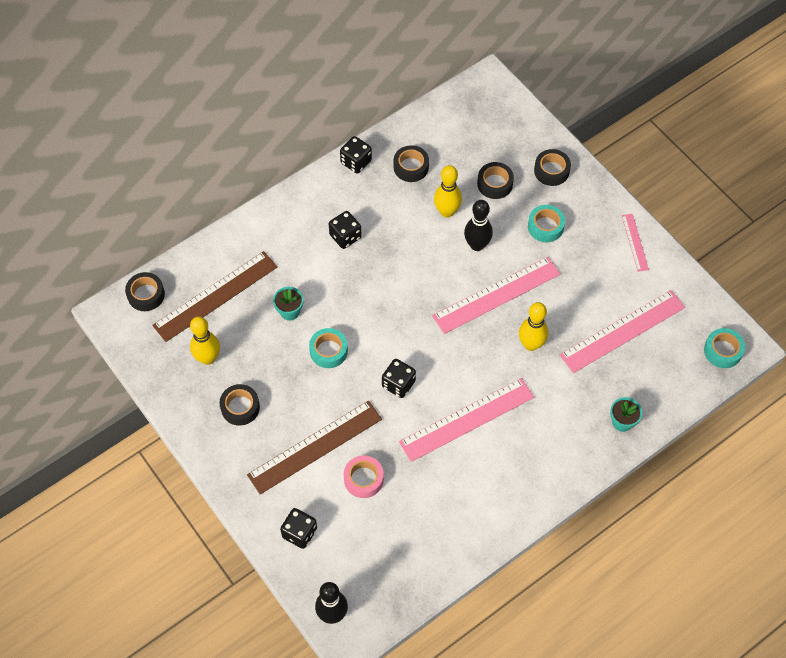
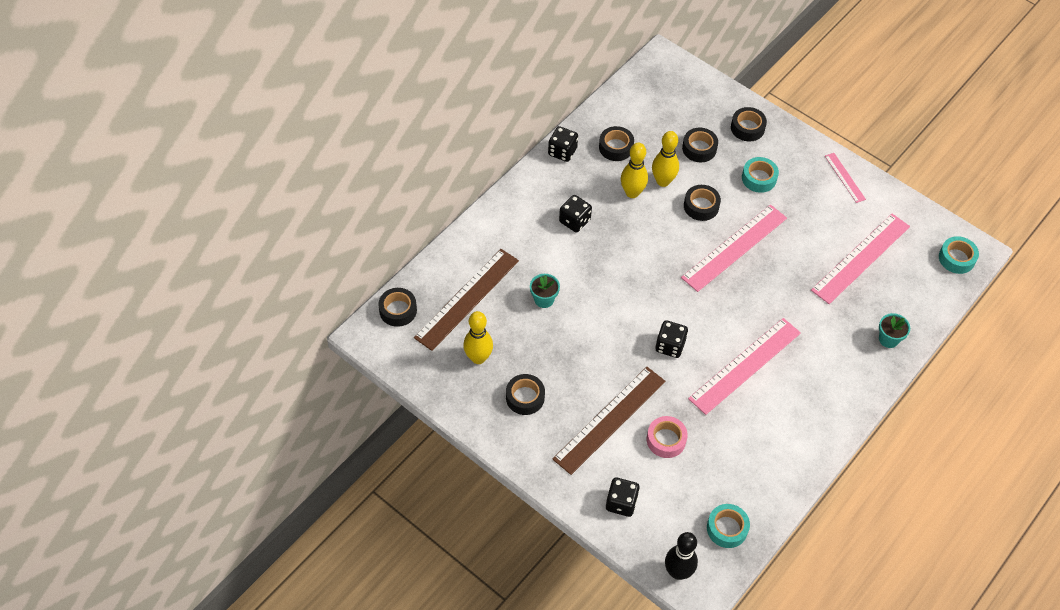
camera: 15 degrees left, 5 degrees down
turquoise tape [309,328,348,368] -> turquoise tape moved to [707,504,750,548]
black bowling pin [464,200,493,251] -> black tape [684,185,721,221]
yellow bowling pin [519,302,548,351] -> yellow bowling pin moved to [621,143,648,198]

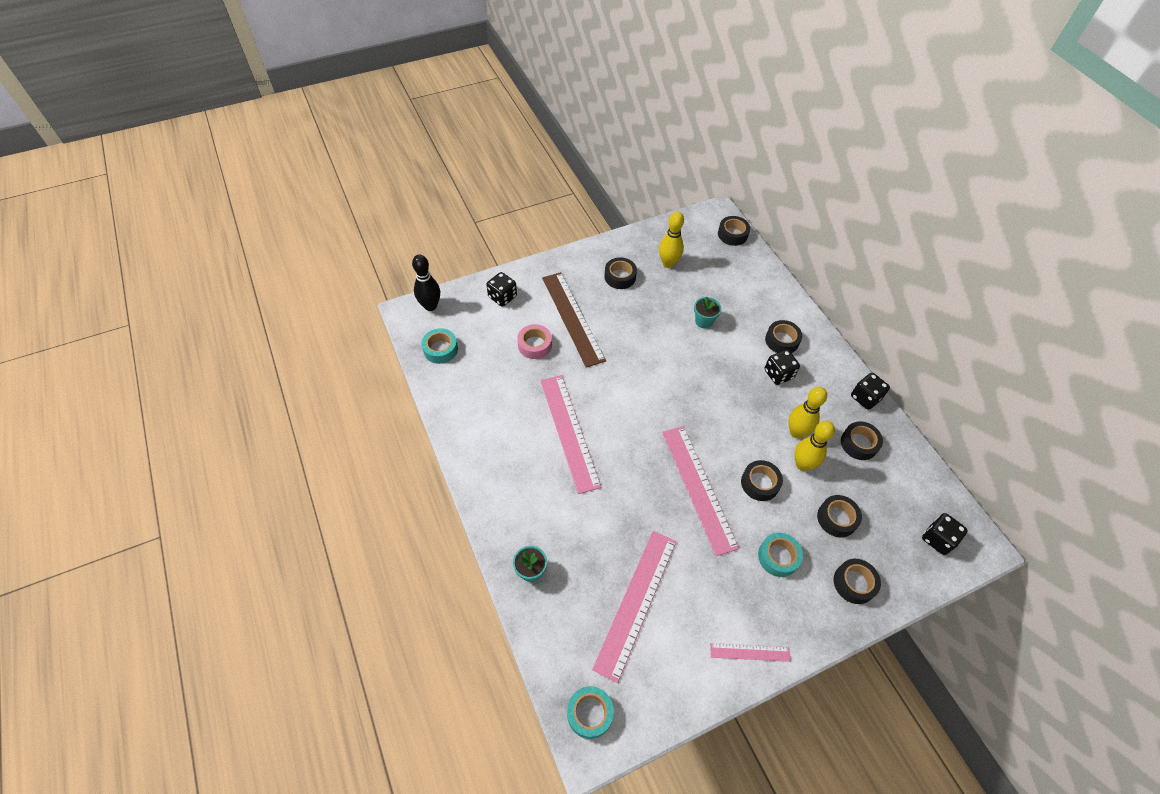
camera: 115 degrees right, 0 degrees up
brown ruler [414,249,519,351] -> none
black dice [655,320,688,358] -> black dice moved to [922,513,968,555]
pink ruler [811,214,910,304] -> pink ruler turned 45 degrees clockwise [592,531,676,683]
none -> black tape [765,320,802,353]

